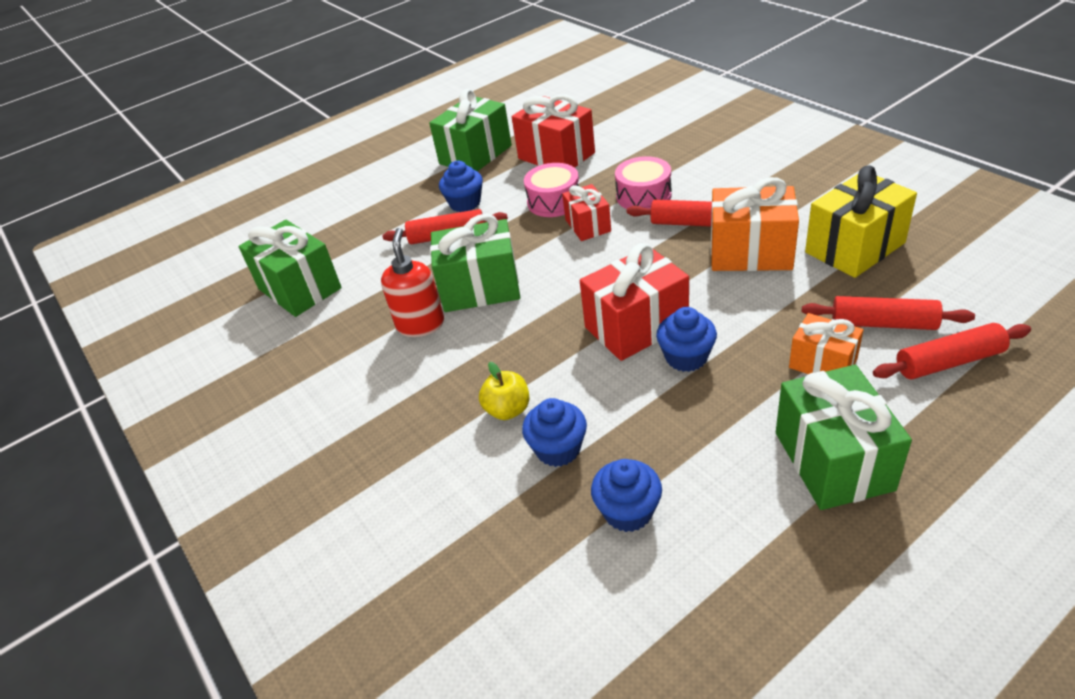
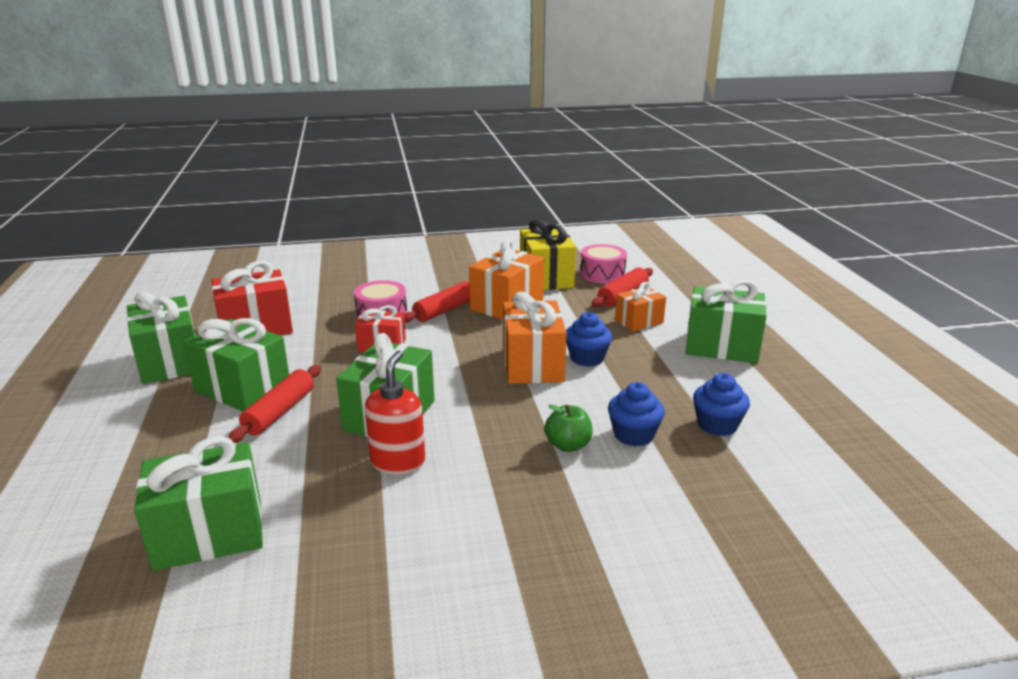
camera: 70 degrees left, 15 degrees down
red soap dispenser [381,228,444,337] -> red soap dispenser turned 75 degrees clockwise [365,351,425,475]
blue cupcake [439,161,483,212] -> green gift [183,318,289,411]
yellow apple [479,362,529,420] -> green apple [545,405,593,452]
pink drum [524,163,579,217] -> pink drum moved to [580,244,627,284]
red gift [580,243,689,361] -> orange gift [503,292,567,384]
red rolling pin [873,323,1031,379] -> none

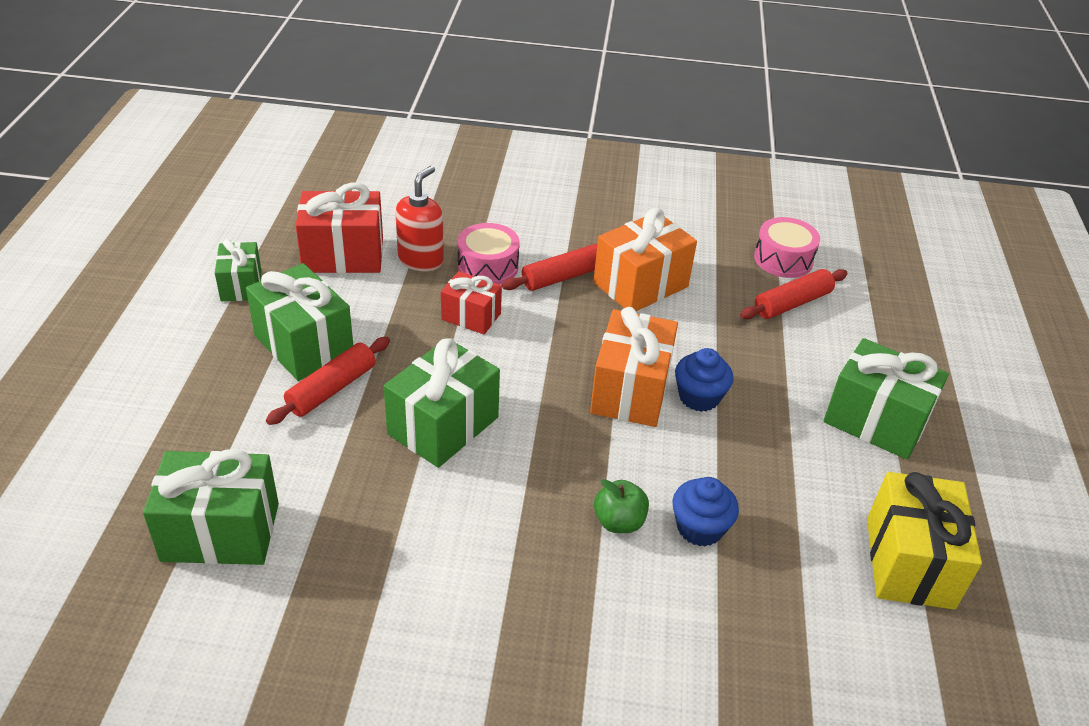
camera: 15 degrees right, 15 degrees up
green gift [127,292,195,384] -> green gift [215,239,261,301], size x0.60
red soap dispenser [365,351,425,475] -> red soap dispenser moved to [395,166,444,272]
yellow gift [520,219,576,290] -> yellow gift moved to [867,472,982,610]
orange gift [615,282,666,332] -> none
blue cupcake [693,373,750,436] -> none

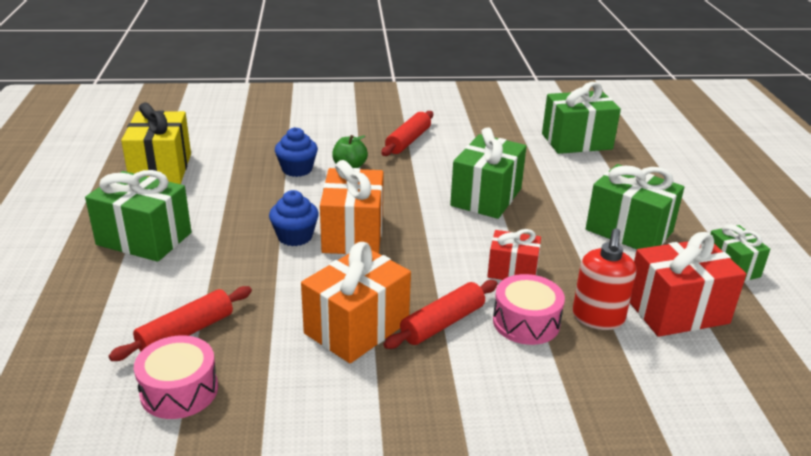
camera: 170 degrees right, 10 degrees down
red rolling pin [266,337,390,425] -> red rolling pin moved to [381,111,433,156]

